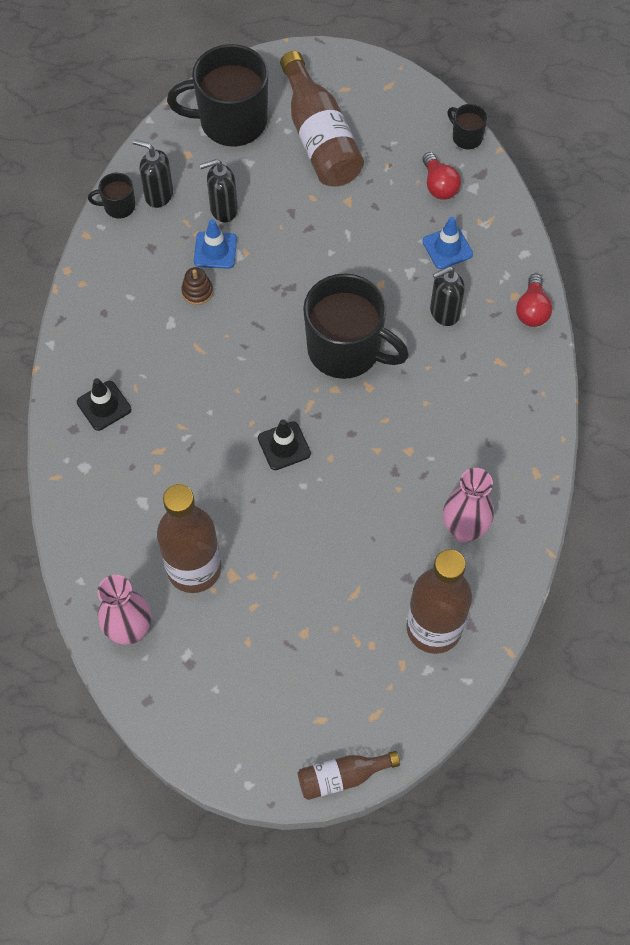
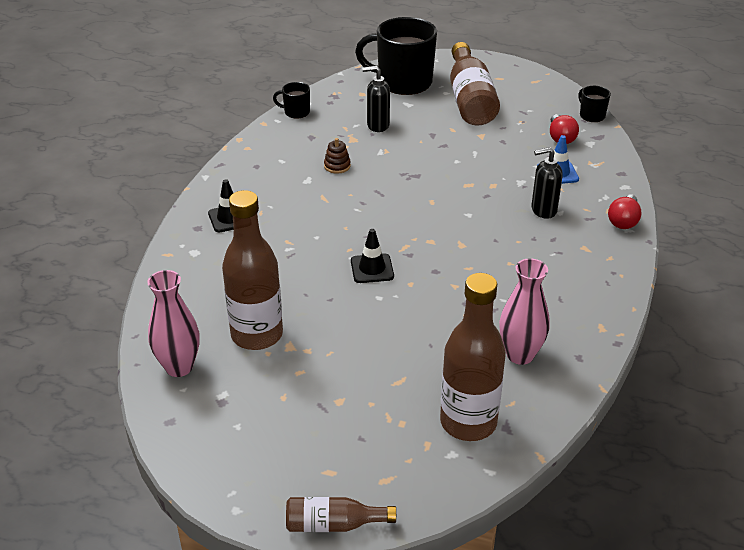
camera: 15 degrees right, 25 degrees down
black soap dispenser [133,139,173,208] -> none
blue traffic cone [194,219,237,269] -> none
black mug [303,274,409,379] -> none

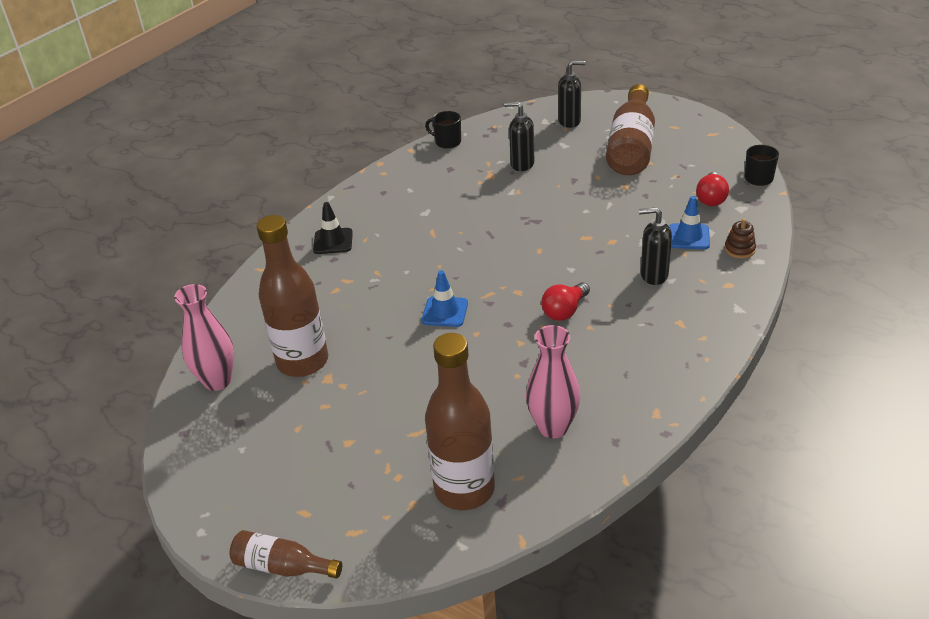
camera: 20 degrees right, 0 degrees up
brown stacking toy [324,138,351,174] -> brown stacking toy moved to [724,219,756,259]
black traffic cone [351,229,394,283] -> blue traffic cone [422,270,468,327]
black mug [355,17,437,95] -> black soap dispenser [558,61,586,128]
red light bulb [608,194,642,229] -> red light bulb moved to [541,282,590,321]

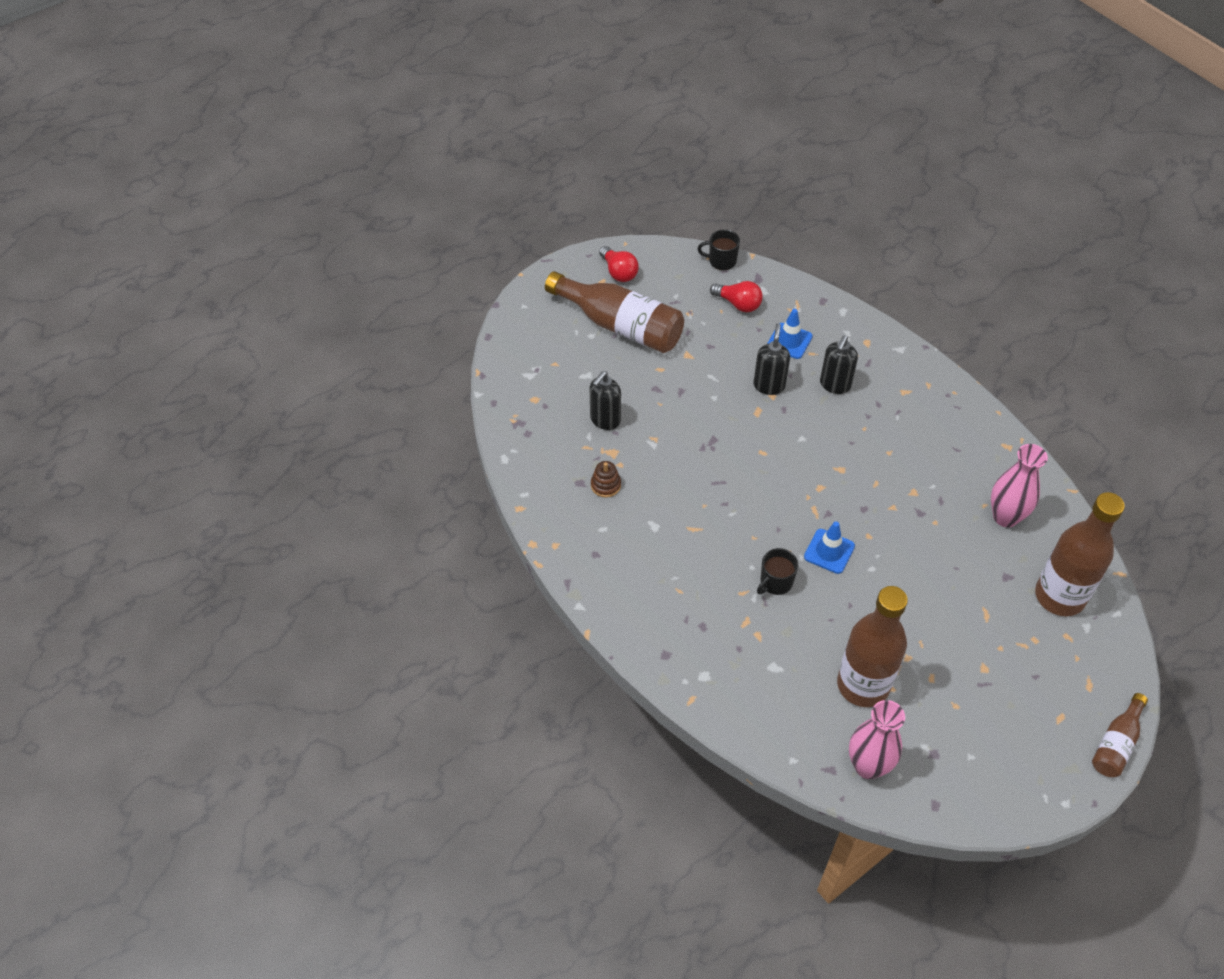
camera: 75 degrees left, 15 degrees up
black traffic cone [313,202,353,254] -> none
black mug [425,111,461,149] -> black mug moved to [757,548,799,595]
red light bulb [541,282,590,321] -> red light bulb moved to [599,246,639,282]
black soap dispenser [558,61,586,128] -> black soap dispenser moved to [753,323,790,395]
brown stacking toy [724,219,756,259] -> brown stacking toy moved to [591,461,621,498]

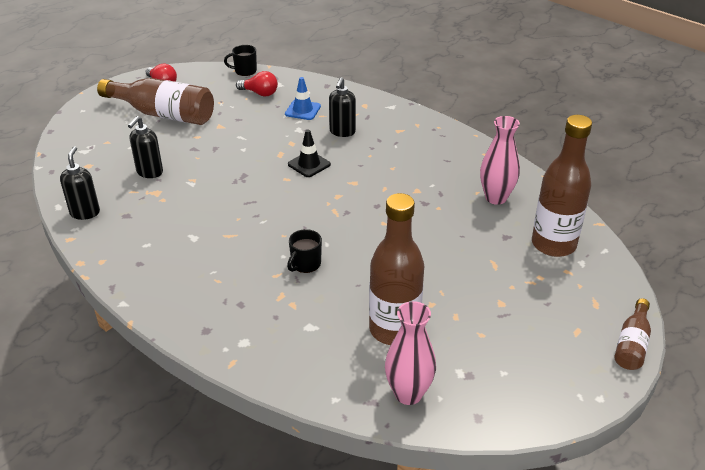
camera: 10 degrees left, 15 degrees down
brown stacking toy [591,461,621,498] -> none
black soap dispenser [753,323,790,395] -> black soap dispenser moved to [60,146,100,220]
blue traffic cone [804,521,855,574] -> none
none -> black traffic cone [288,130,331,177]

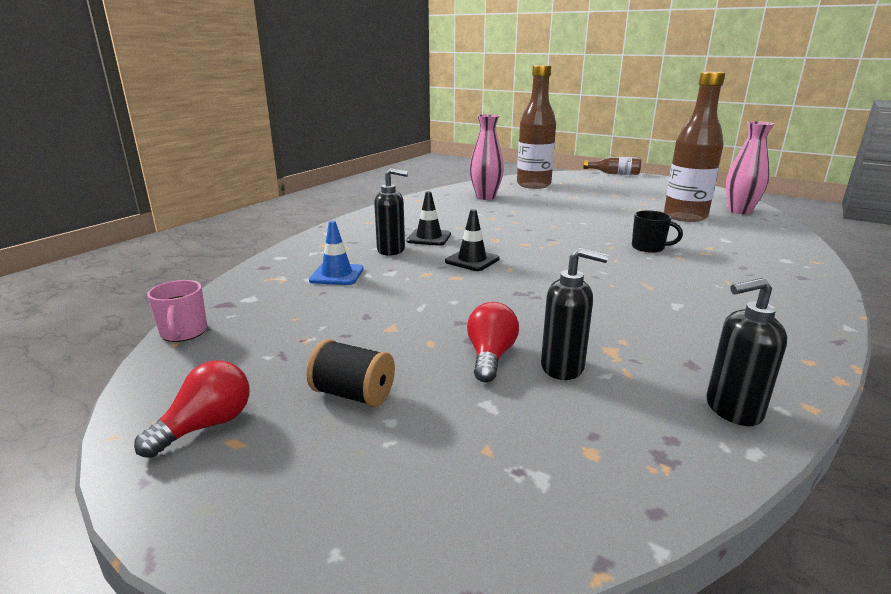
camera: 100 degrees left, 15 degrees down
brown bottle [97,78,214,125] -> black spool [307,339,395,407]
black mug [224,45,257,76] -> pink mug [147,280,207,342]
red light bulb [236,71,278,97] -> red light bulb moved to [467,302,519,382]
none -> black traffic cone [406,191,451,246]

